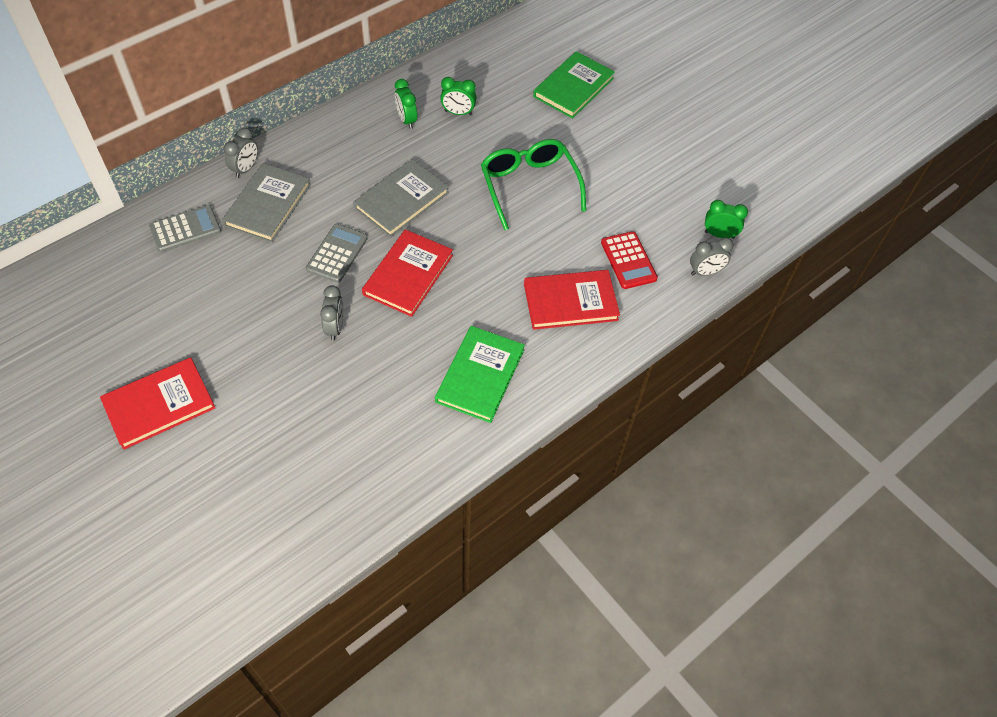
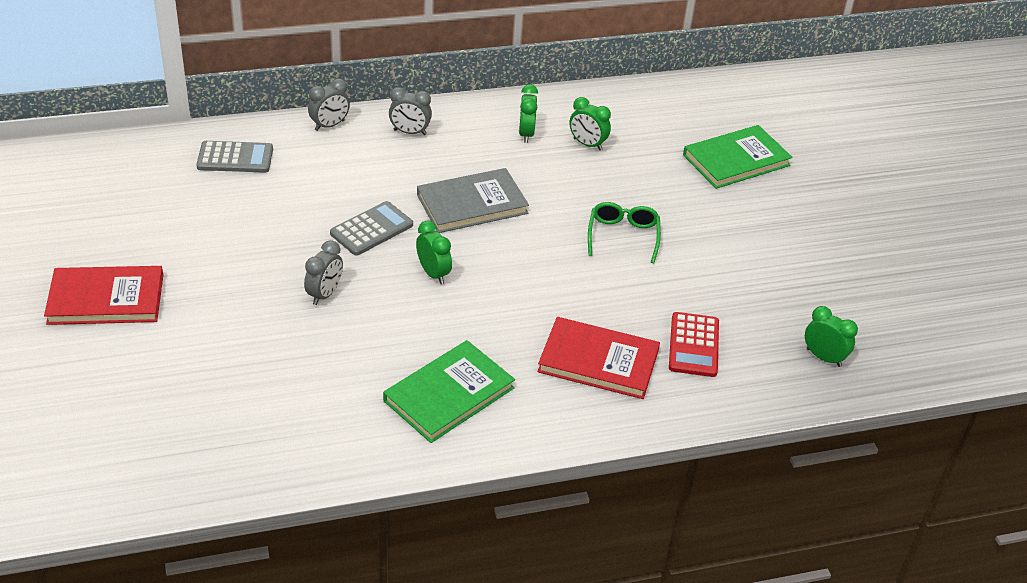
camera: 25 degrees right, 15 degrees down
grey book [222,163,311,243] -> none
red book [362,229,453,317] -> green clock [416,221,452,284]
green glasses [481,139,586,230] -> green glasses [588,202,661,263], size x0.62
grey clock [690,237,734,276] -> grey clock moved to [389,87,432,135]

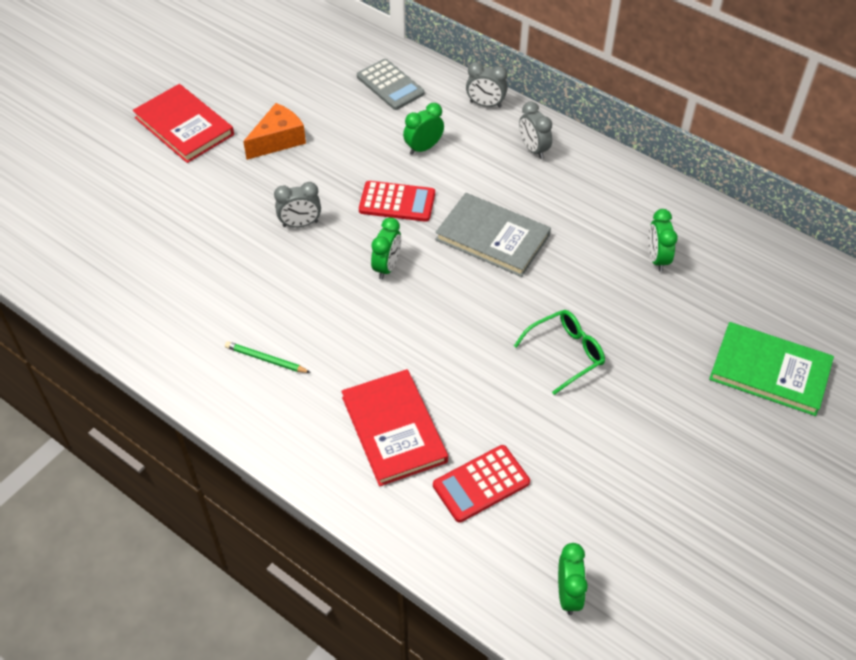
camera: 55 degrees right, 10 degrees up
grey calculator [330,201,413,256] -> red calculator [359,181,435,222]
green book [383,340,515,443] -> green pencil [225,341,311,373]
green clock [519,84,538,143] -> green clock moved to [403,103,444,155]
none -> orange cheese [243,103,306,160]

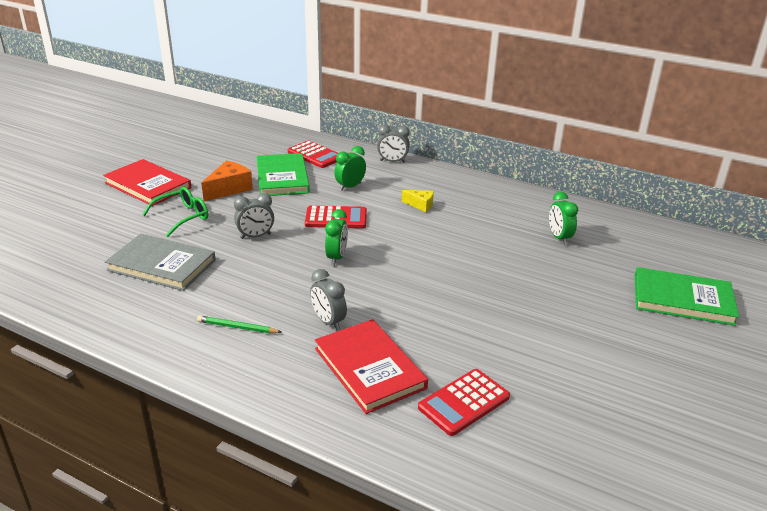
camera: 10 degrees left, 20 degrees down
grey calculator [357,59,424,110] -> red calculator [288,140,338,168]
grey book [435,193,551,277] -> grey book moved to [105,234,216,291]
green glasses [514,310,605,395] -> green glasses moved to [142,187,208,237]
grey clock [519,101,552,159] -> grey clock moved to [310,269,347,330]
green clock [558,543,588,615] -> none
none -> green book [257,153,310,196]
none -> yellow cheese [402,190,434,212]

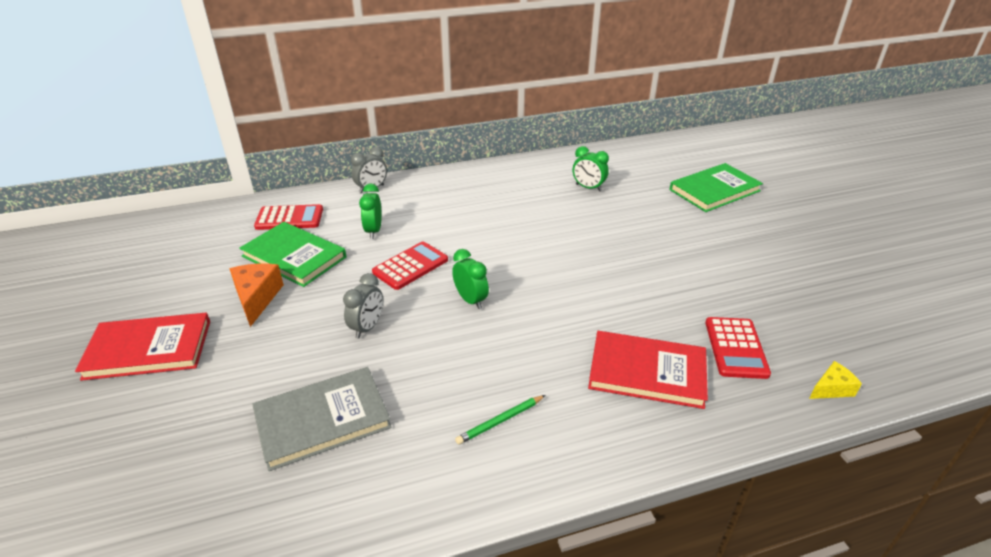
camera: 45 degrees left, 5 degrees up
green glasses [142,187,208,237] -> none
grey clock [310,269,347,330] -> none
yellow cheese [402,190,434,212] -> yellow cheese moved to [809,361,862,399]

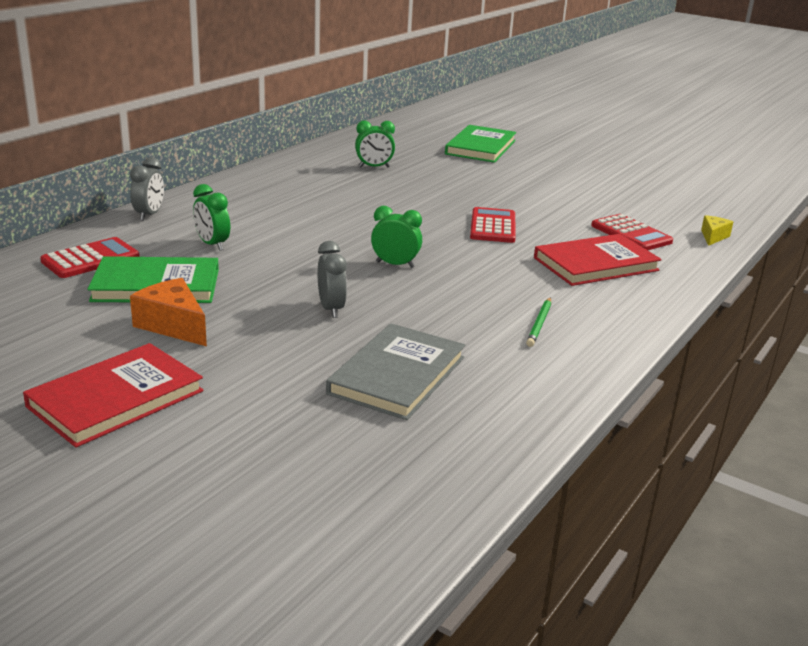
camera: 40 degrees left, 10 degrees down
red calculator [372,241,448,290] -> red calculator moved to [470,207,516,243]

